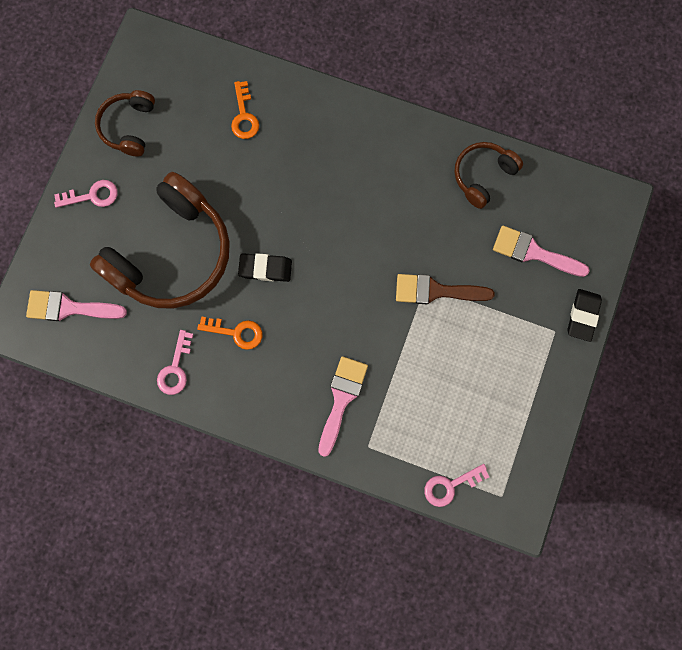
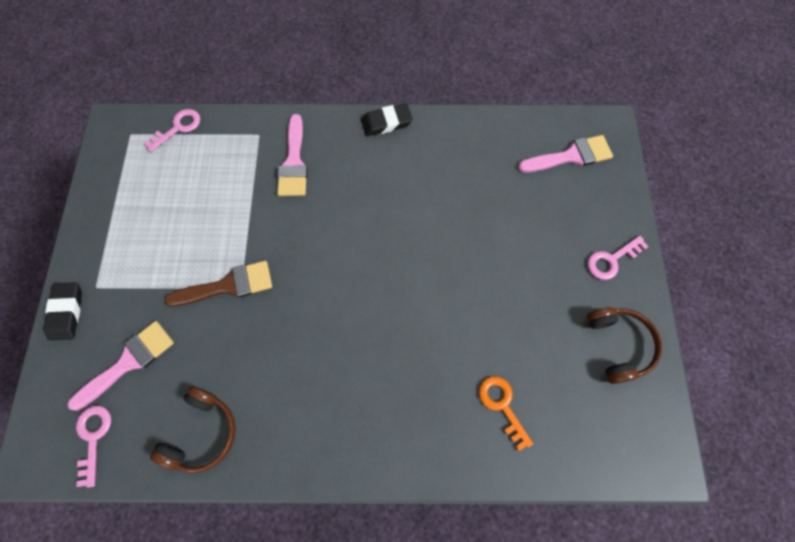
camera: 160 degrees right, 10 degrees down
brown headphones [90,172,230,309] -> none
pink key [157,330,193,395] -> pink key moved to [76,406,111,488]
orange key [197,317,262,350] -> none
black eraser [238,253,292,282] -> black eraser moved to [361,103,413,136]
pink brush [493,226,590,277] -> pink brush turned 45 degrees counterclockwise [68,321,174,411]

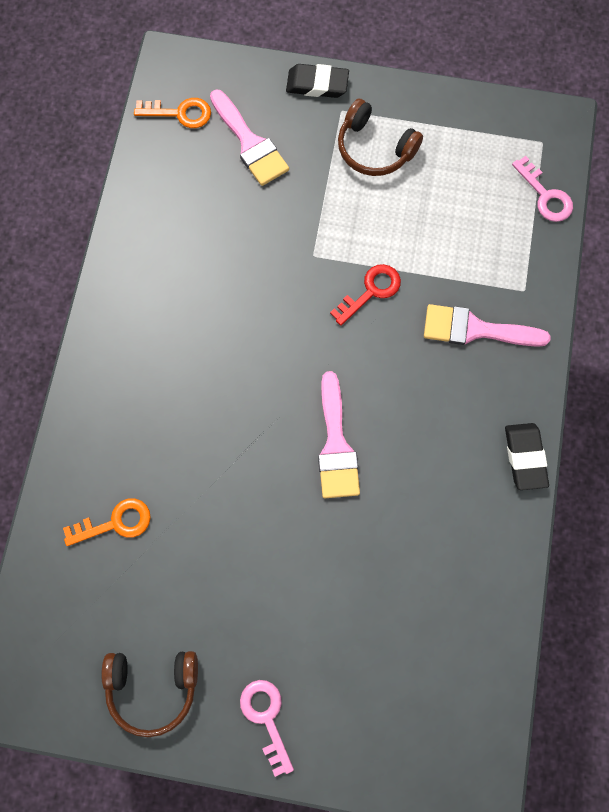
camera: 100 degrees right, 5 degrees up
pink key [76,406,111,488] -> orange key [134,98,211,128]
brown headphones [150,386,236,473] -> brown headphones moved to [338,98,423,176]
brown brush [165,261,272,307] -> none
pink brush [518,135,613,173] -> pink brush moved to [318,371,360,498]
none -> red key [330,264,401,326]

